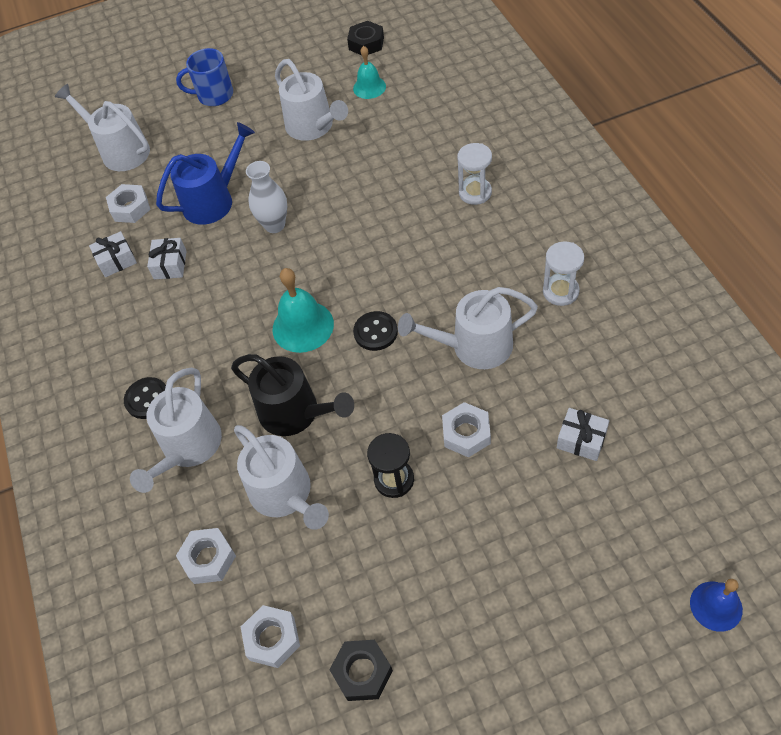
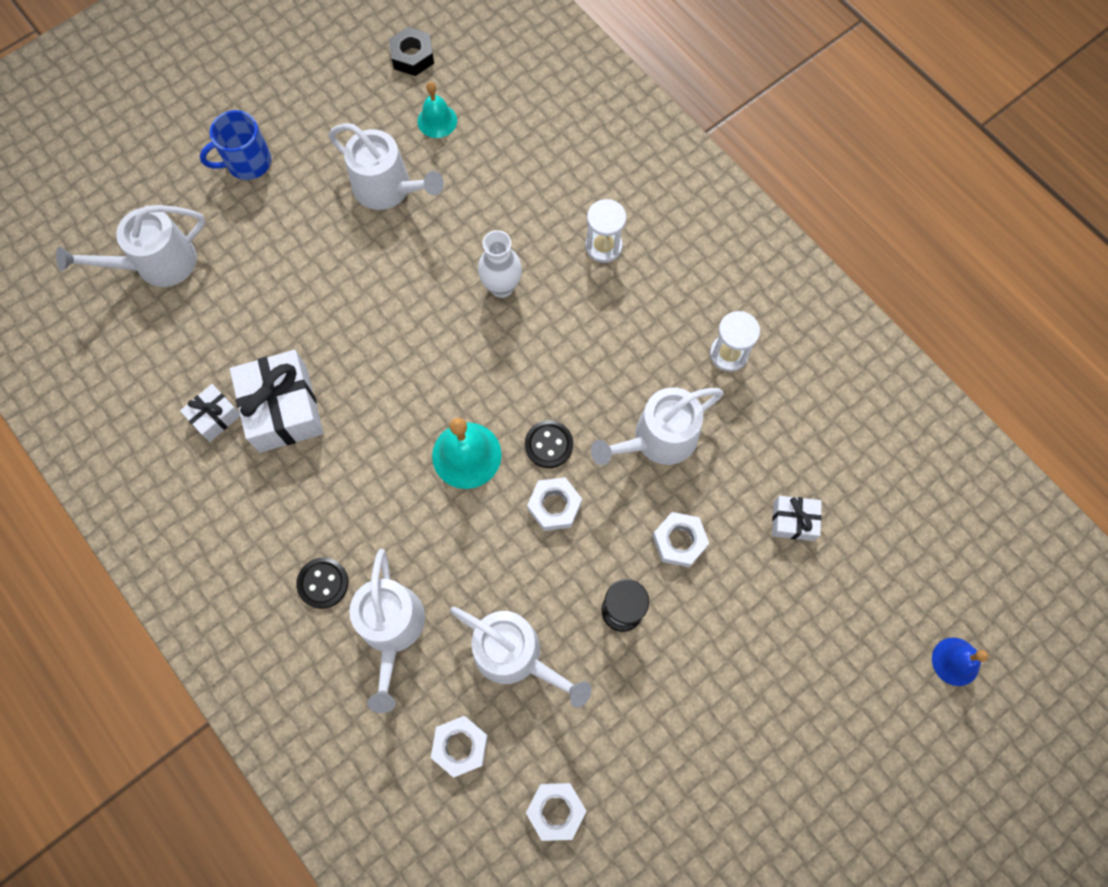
camera: 25 degrees left, 15 degrees up
white watering can [55,84,150,171] -> white watering can turned 45 degrees counterclockwise [56,205,205,287]
white nut [106,184,151,223] -> white nut moved to [527,477,582,531]
white gift [147,238,187,279] -> white gift [230,350,324,453], size x1.88
blue watering can [156,122,255,225] -> none
black watering can [231,354,354,436] -> none
white vase [246,161,287,233] -> white vase moved to [478,230,522,298]
black nut [329,640,393,701] -> none

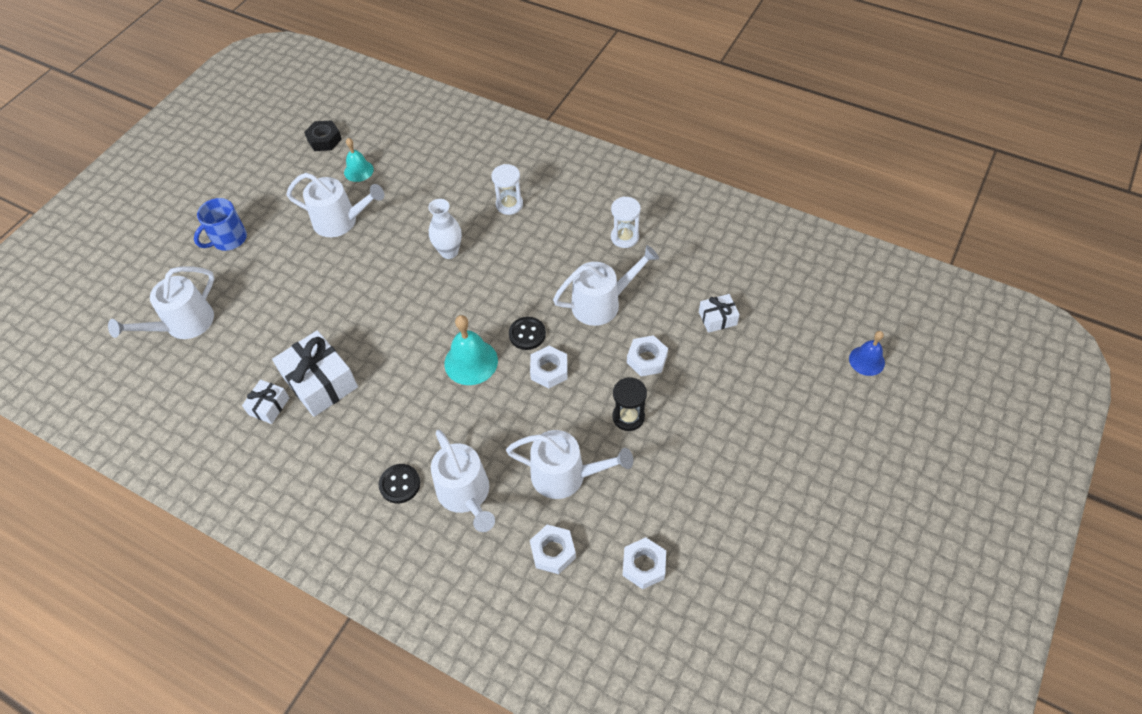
camera: 20 degrees left, 15 degrees down
white watering can [591,387,724,465] -> white watering can turned 150 degrees counterclockwise [553,245,659,326]

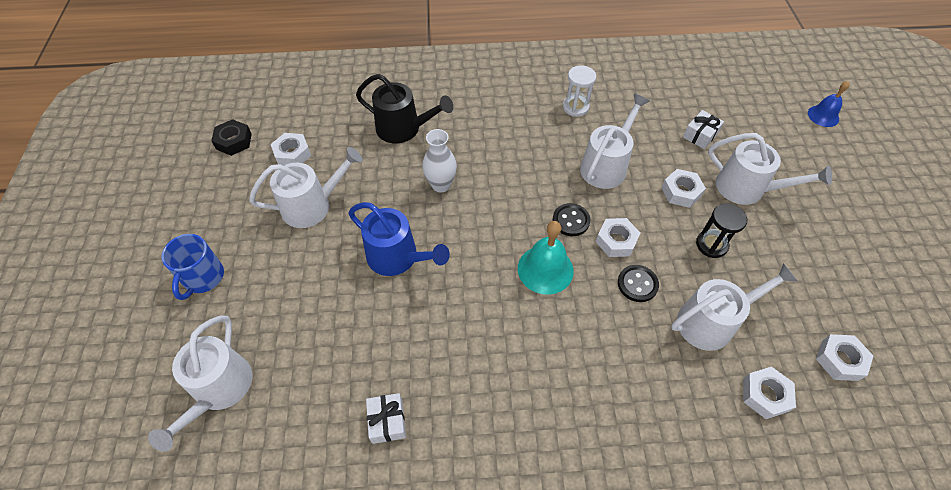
camera: 35 degrees left, 0 degrees up
white gift [272,330,358,417] -> none
turquoise bell [344,138,374,182] -> white nut [271,133,311,165]
black button [379,464,420,503] -> black button moved to [618,265,659,302]
white watering can [431,430,495,532] -> white watering can moved to [708,133,832,205]
white hourglass [491,164,523,215] -> none
none -> blue watering can [349,202,450,276]
none -> black watering can [356,74,453,143]

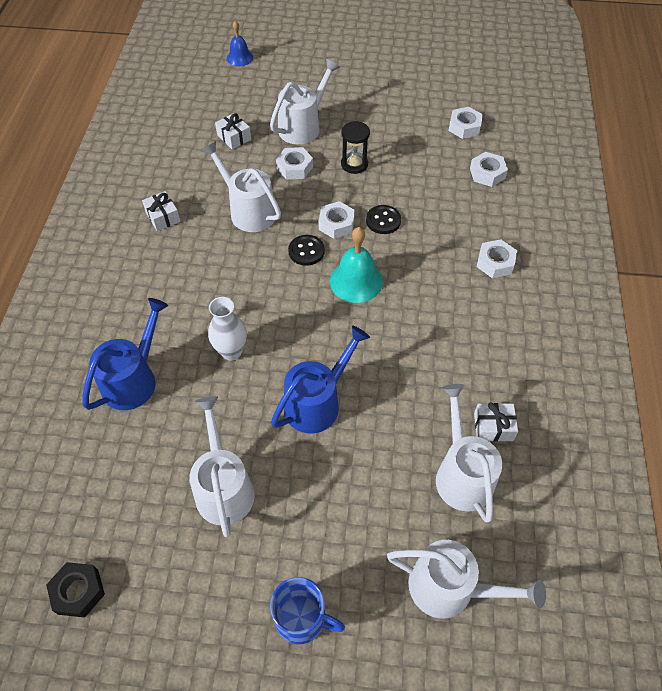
camera: 80 degrees left, 0 degrees up
white nut [271,133,311,165] -> white nut moved to [477,239,517,278]
black watering can [356,74,453,143] -> blue watering can [82,298,168,410]
white hourglass [563,65,596,117] -> white gift [142,191,180,231]
white watering can [671,263,798,351] -> white watering can moved to [436,384,502,523]

